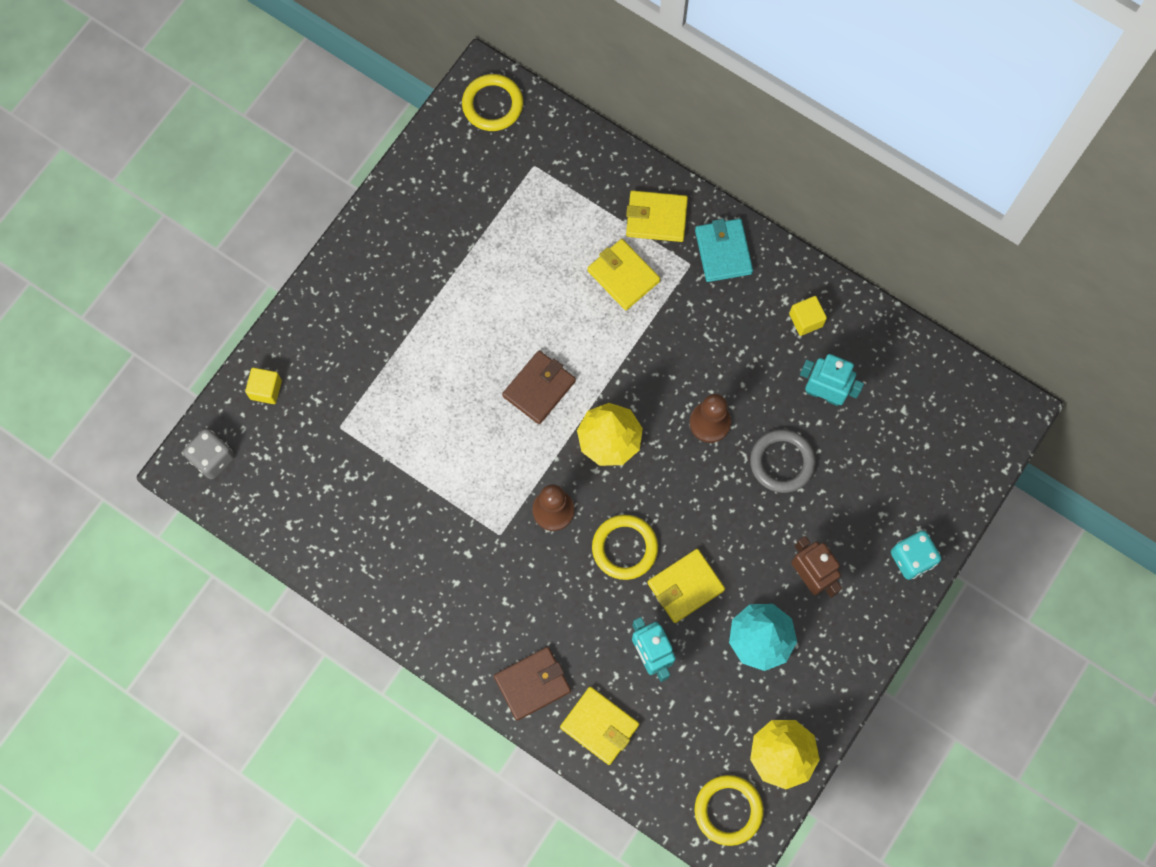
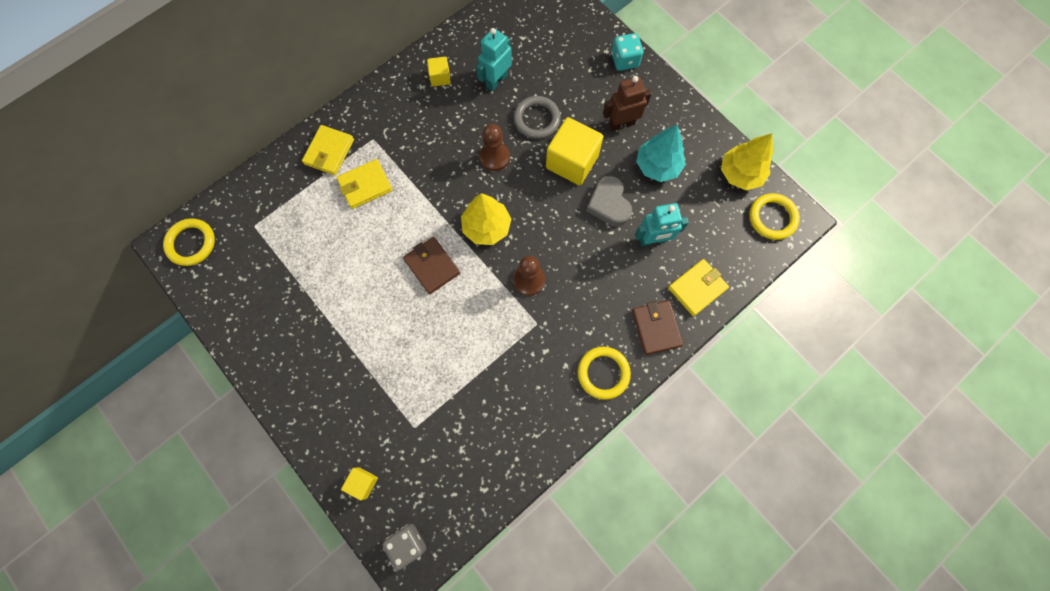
camera: 75 degrees left, 0 degrees up
yellow ring [592,515,658,580] -> yellow ring moved to [578,347,631,400]
yellow wallet [647,549,725,623] -> grey heart [587,176,632,227]
turquoise wallet [695,219,753,282] -> none
none -> yellow cube [546,117,603,185]

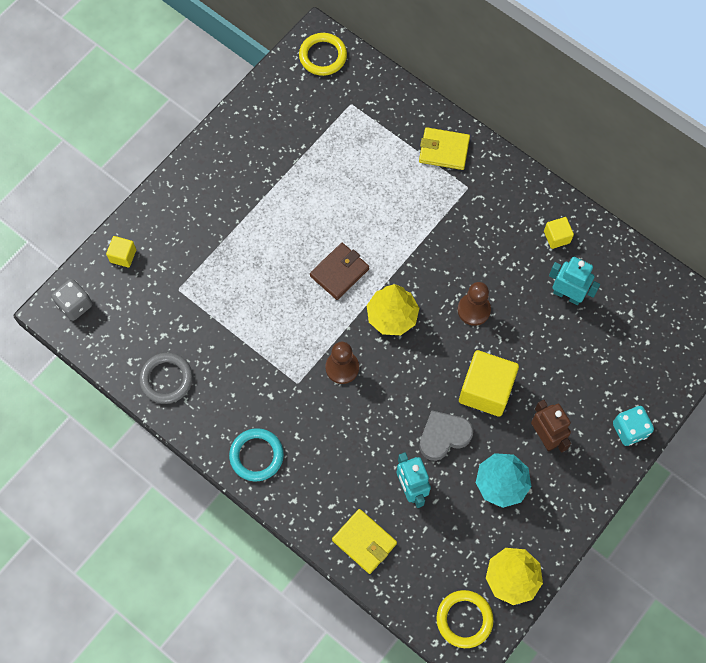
camera: 80 degrees right, 5 degrees down
yellow wallet [337,159,392,209] -> none
grey ring [514,96,561,139] -> grey ring moved to [139,353,193,404]
yellow ring [578,347,631,400] -> turquoise ring [229,428,284,482]
brown wallet [632,300,683,355] -> none

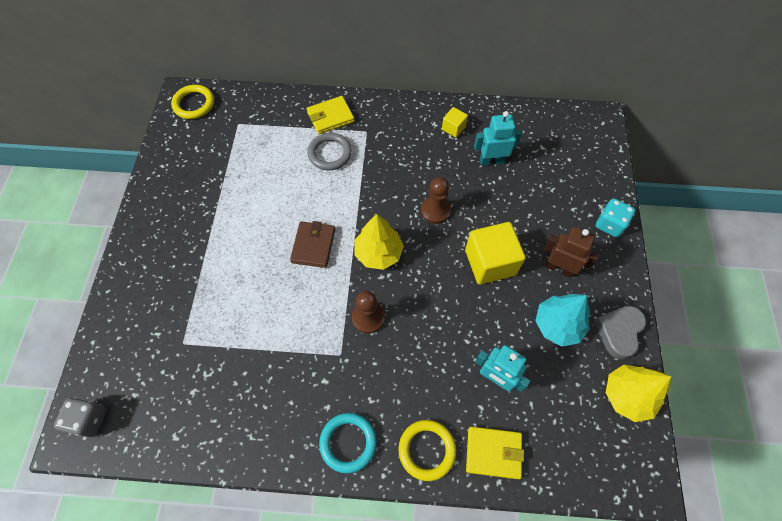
camera: 35 degrees left, 5 degrees down
yellow cube [106,236,136,268] -> none
grey ring [139,353,193,404] -> grey ring moved to [307,133,352,170]
grey heart [419,410,473,461] -> grey heart moved to [594,306,646,359]
yellow ring [436,590,494,648] -> yellow ring moved to [398,420,456,481]

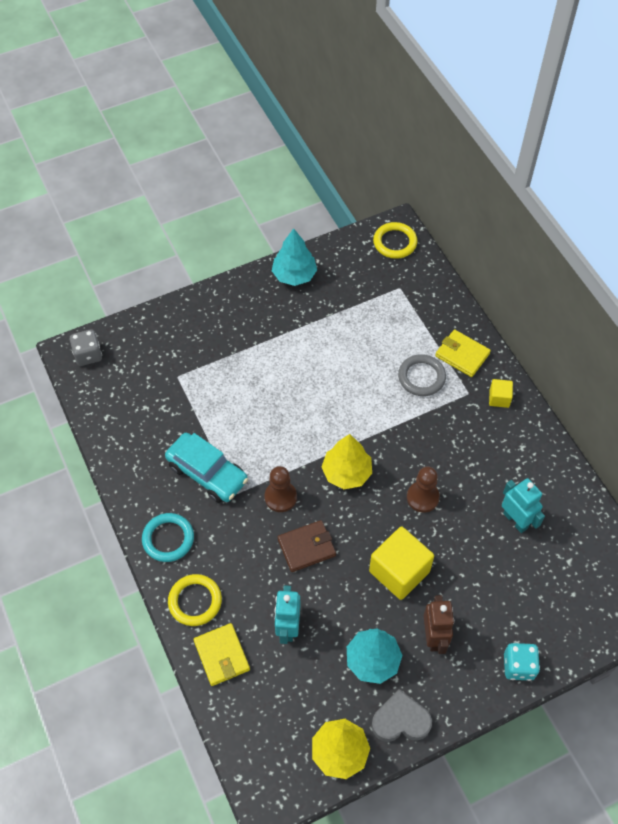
camera: 60 degrees right, 5 degrees down
brown wallet [290,221,335,268] -> brown wallet moved to [278,520,336,572]
yellow cube [442,107,468,138] -> yellow cube moved to [489,379,513,408]
none -> turquoise car [165,433,248,503]
none -> turquoise tree [272,228,317,286]

